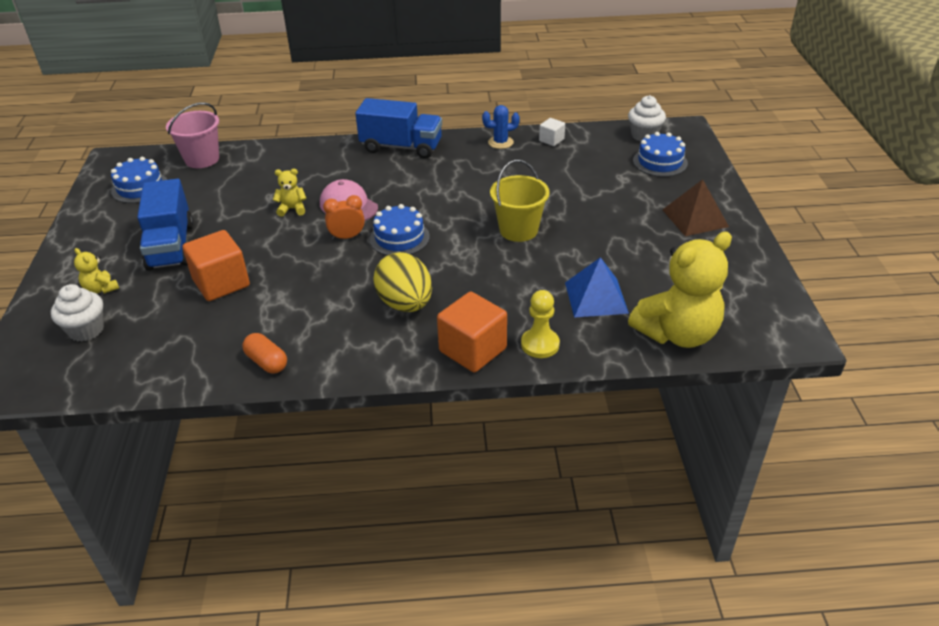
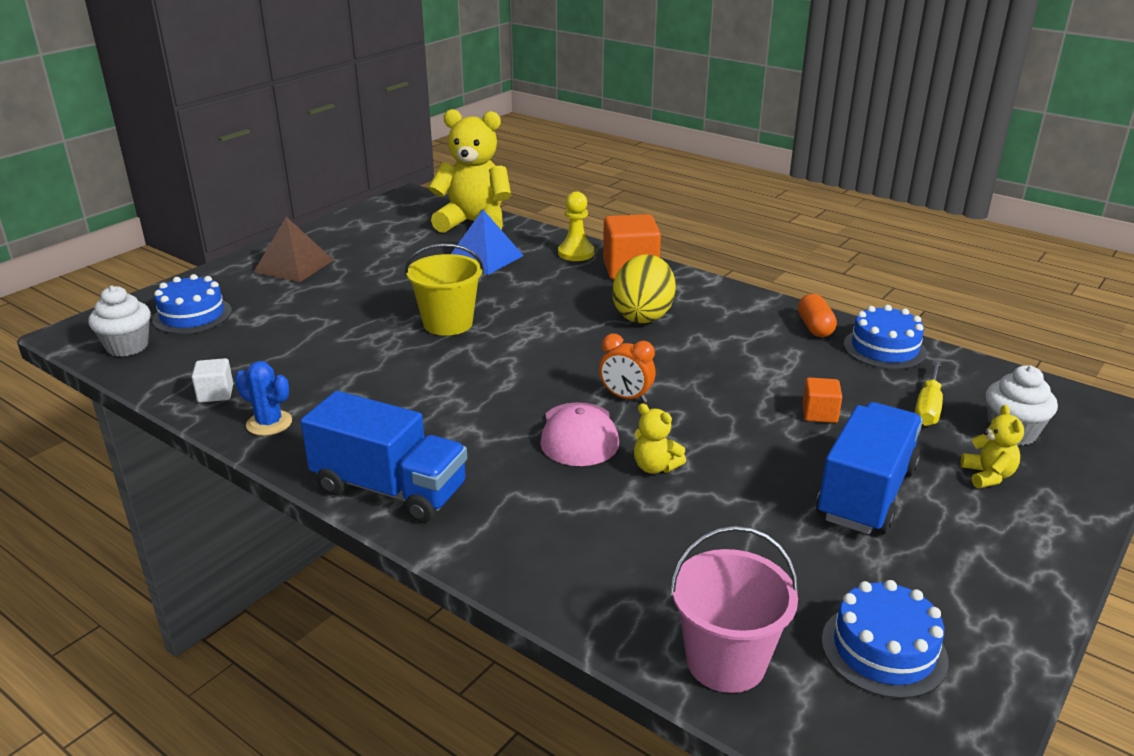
camera: 140 degrees left, 10 degrees down
orange cube [183,230,250,301] -> orange cube [802,377,842,423], size x0.52
blue truck [355,98,442,159] -> blue truck turned 150 degrees clockwise [300,391,467,523]
blue cake [369,204,430,255] -> blue cake moved to [844,305,927,370]
none -> yellow screwdriver [915,360,943,426]

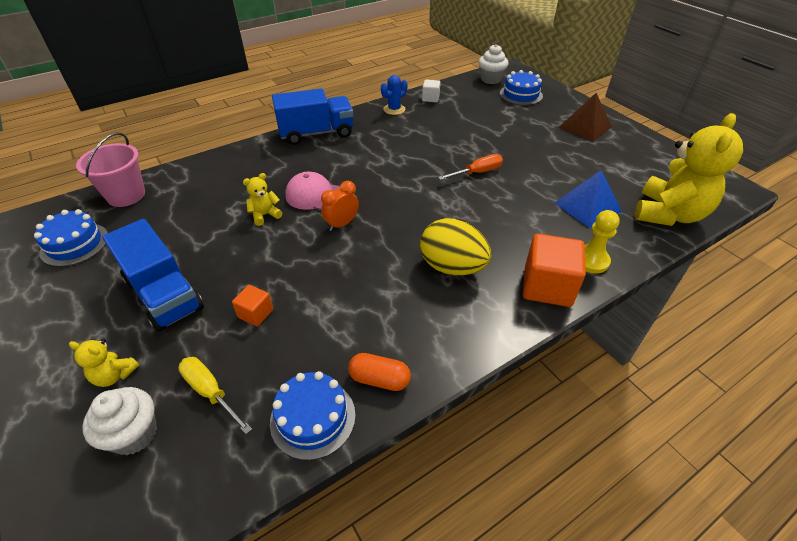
camera: 110 degrees right, 15 degrees up
blue truck [300,391,467,523] -> blue truck turned 150 degrees counterclockwise [272,88,353,145]
yellow bucket [405,243,484,336] -> orange screwdriver [438,154,503,180]

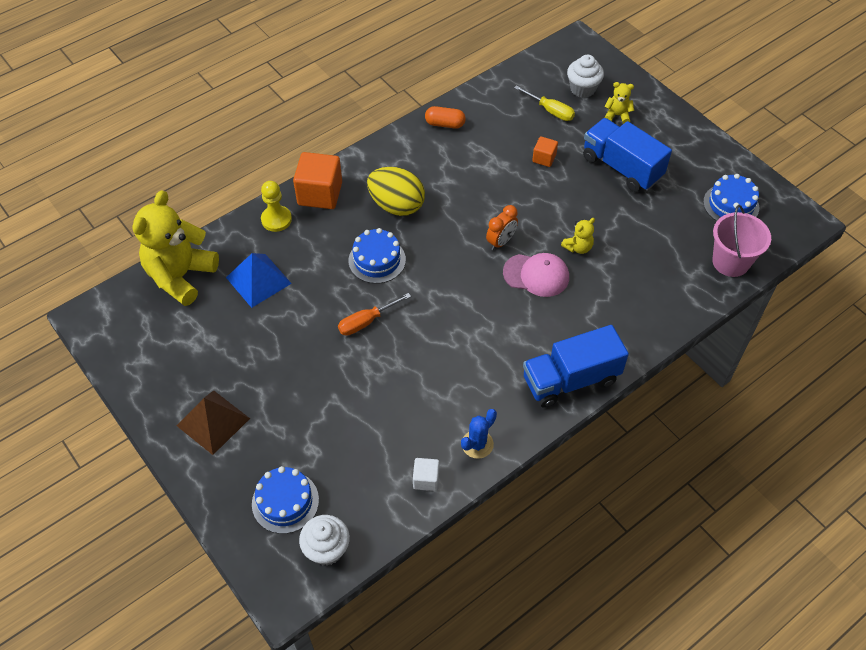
camera: 175 degrees right, 10 degrees up
blue cake [270,371,355,460] -> blue cake moved to [349,228,406,284]

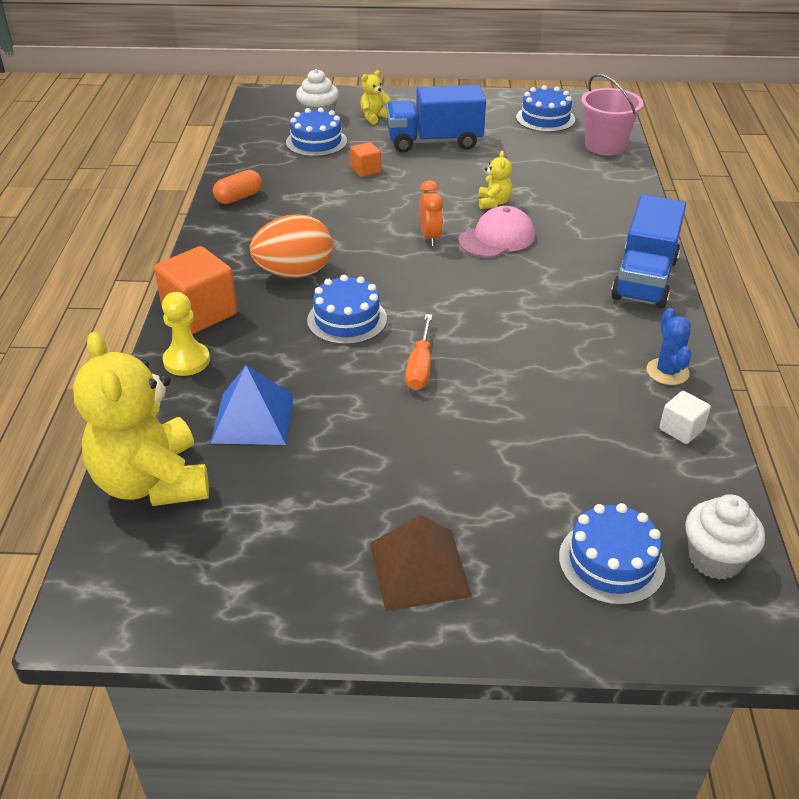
camera: 50 degrees left, 15 degrees down
yellow egg [367,167,425,216] -> orange egg [250,214,333,278]
yellow screwdriver [514,85,575,121] -> blue cake [286,107,347,157]

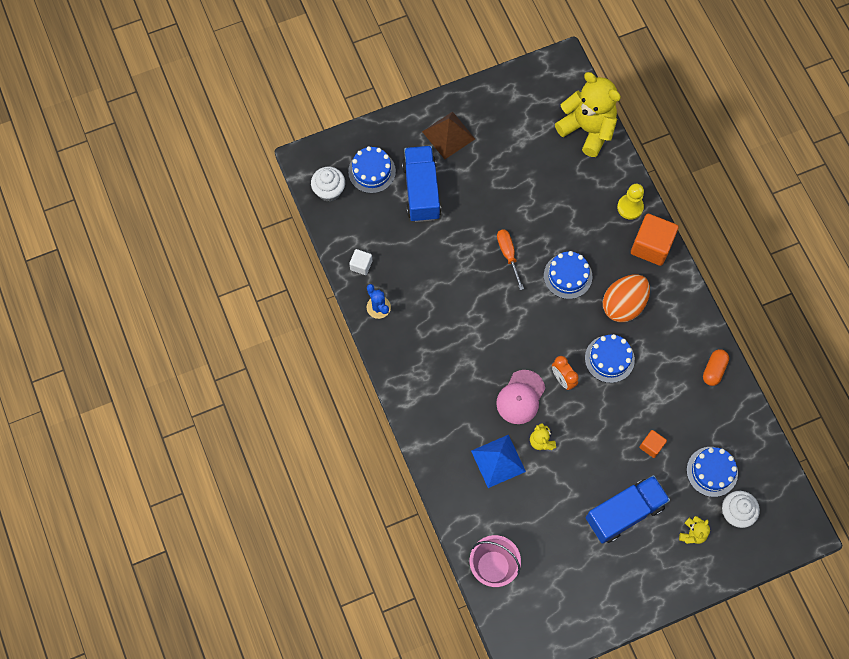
camera: 155 degrees right, 30 degrees up
blue pyramid [211,365,294,445] -> blue pyramid moved to [471,435,526,488]
blue cake [516,85,575,132] -> blue cake moved to [585,334,635,383]
blue truck [611,194,686,309] -> blue truck moved to [402,146,441,222]

